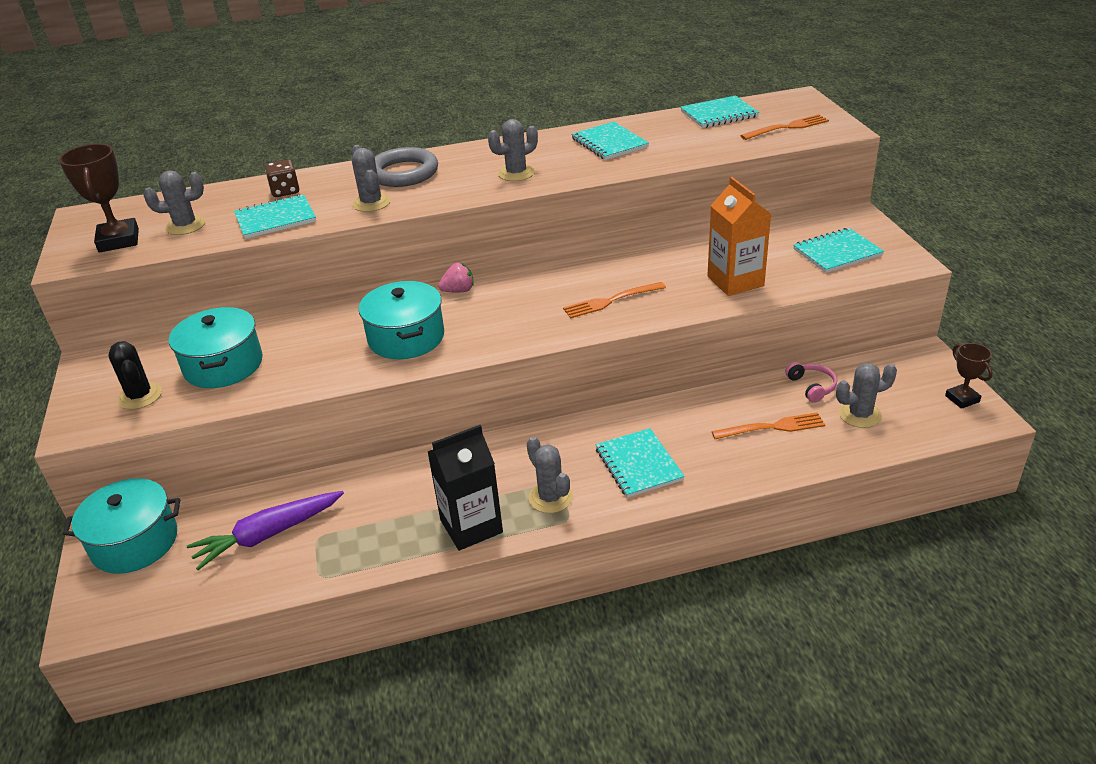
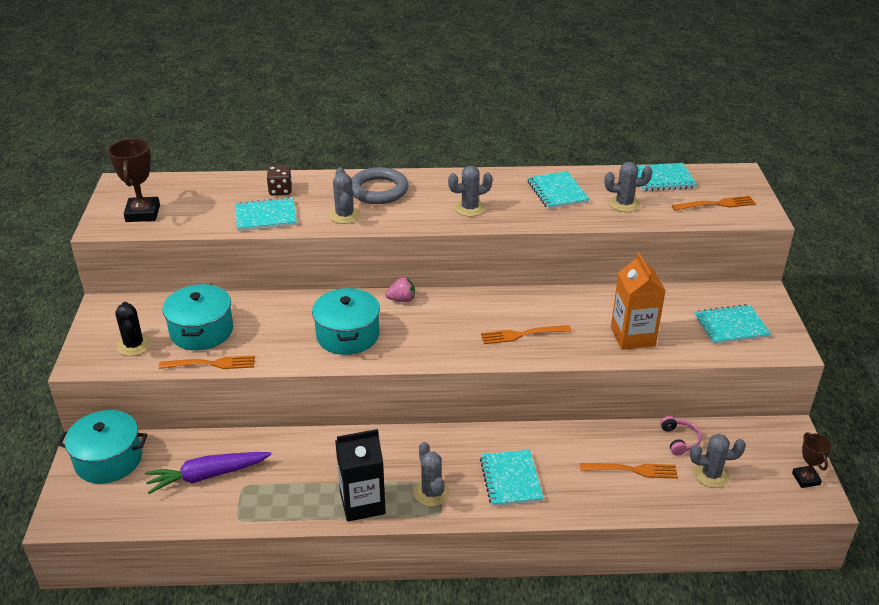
camera: 10 degrees right, 0 degrees up
grey cactus [144,171,205,235] -> grey cactus moved to [604,162,652,212]
none -> orange fork [159,356,255,369]

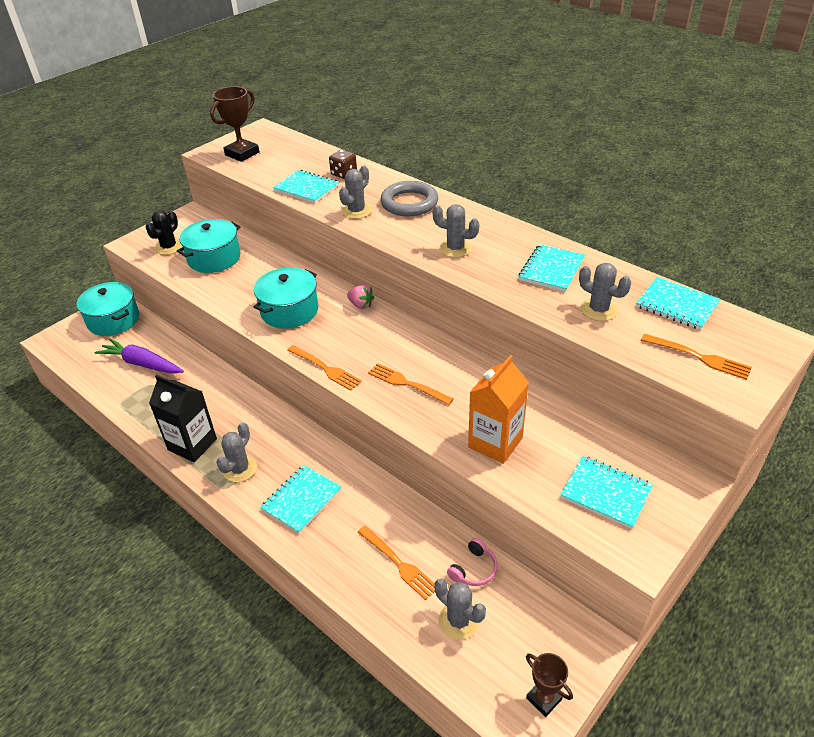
camera: 45 degrees right, 5 degrees up
orange fork [159,356,255,369] -> orange fork moved to [287,345,362,391]
brown trophy [792,432,832,488] -> brown trophy turned 75 degrees counterclockwise [526,653,573,717]

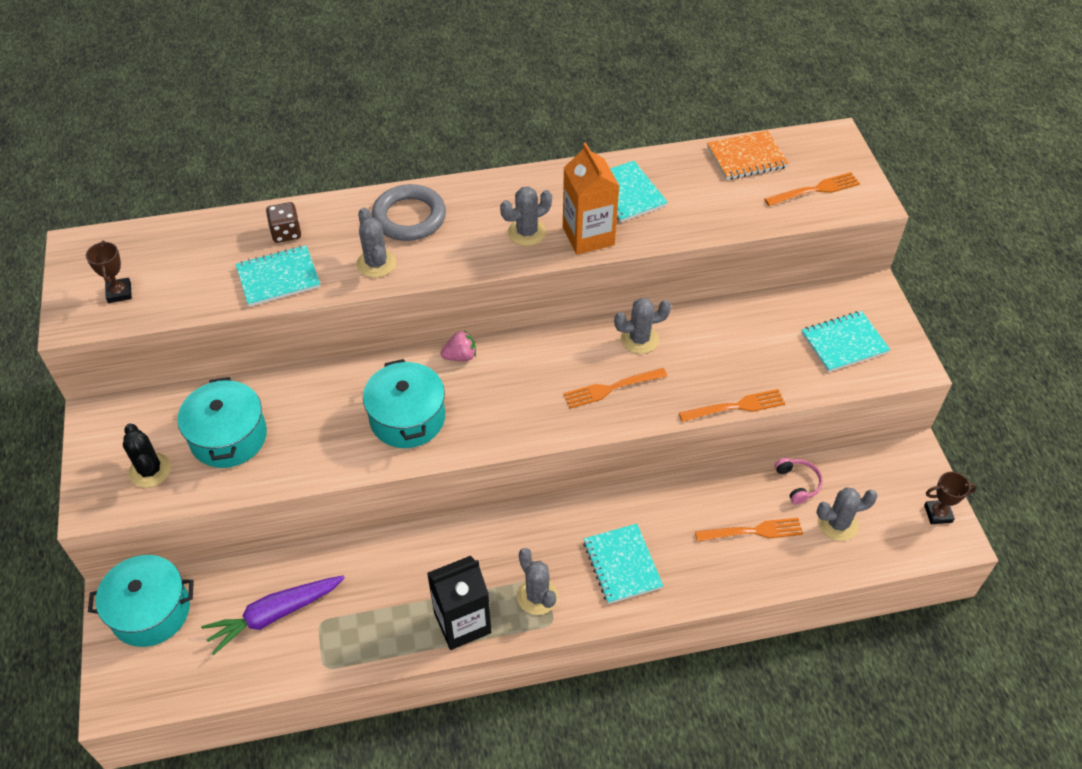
camera: 55 degrees left, 10 degrees up
brown trophy [210,86,259,162] -> brown trophy [86,241,132,303], size x0.61
orange fork [287,345,362,391] -> orange fork moved to [679,389,785,422]
orange carton [468,355,529,464] -> orange carton moved to [563,142,619,255]
grey cactus [579,263,631,321] -> grey cactus moved to [614,298,671,354]
turquoise notebook [636,277,721,330] -> orange notebook [707,130,789,180]

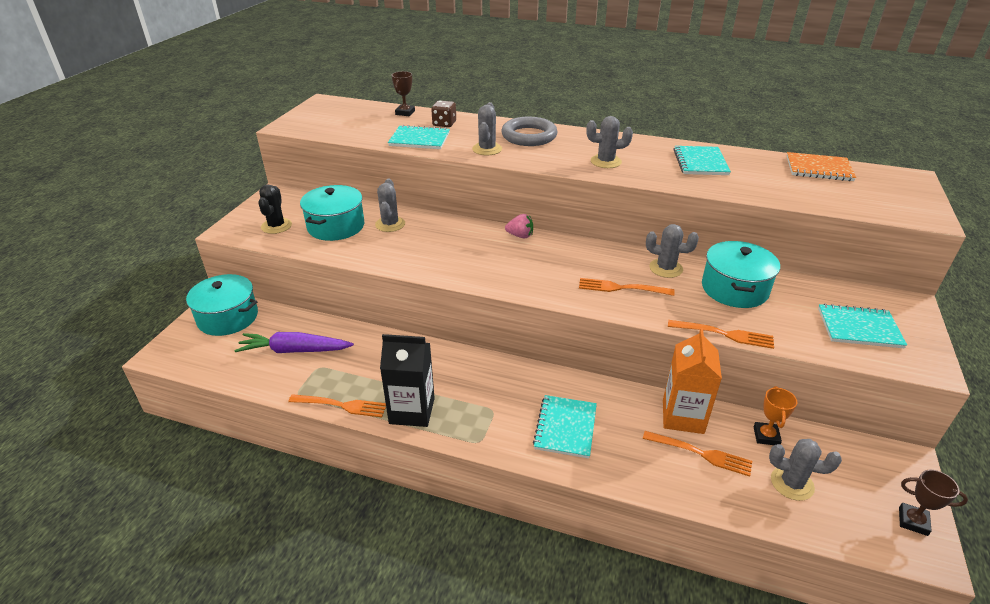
camera: 30 degrees right, 15 degrees down
brown trophy [86,241,132,303] -> brown trophy moved to [392,71,415,116]
turquoise pot [363,359,445,448] -> turquoise pot moved to [702,241,780,308]
grey cactus [517,548,558,615] -> grey cactus moved to [375,179,405,232]
orange carton [563,142,619,255] -> orange carton moved to [663,328,722,434]
orange fork [764,172,860,206] -> orange fork moved to [288,394,386,417]
pink headphones [775,458,823,505] -> orange trophy [754,386,797,445]

